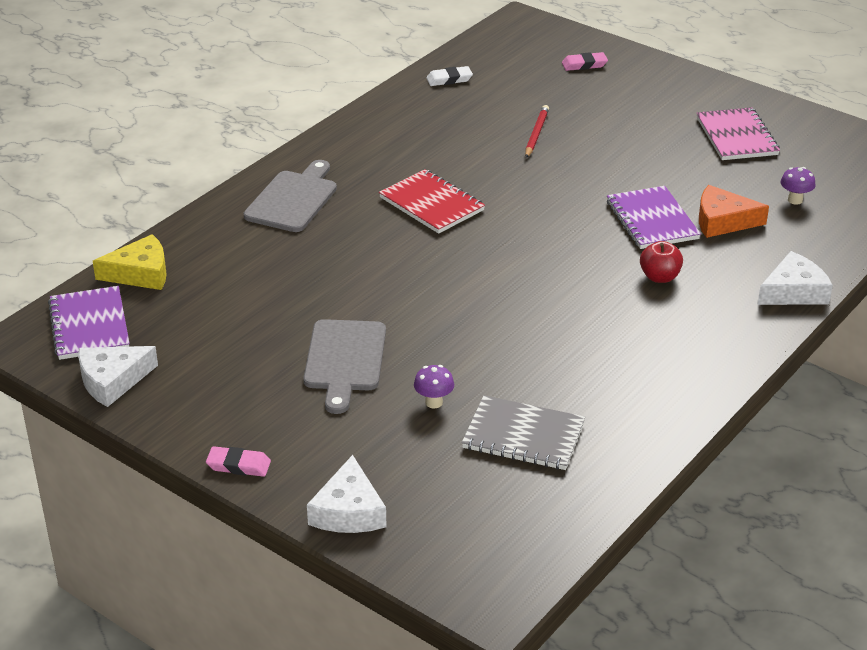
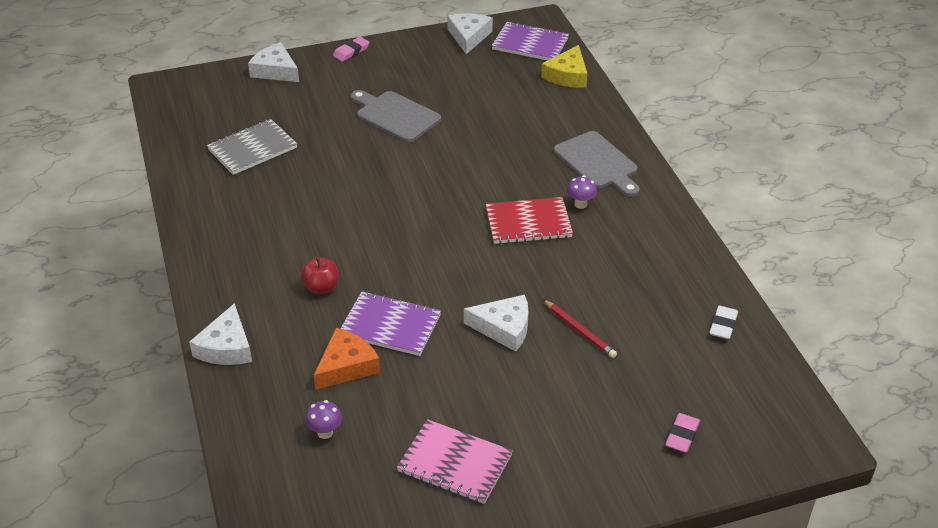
camera: 125 degrees right, 5 degrees up
purple mushroom [414,365,454,409] -> purple mushroom moved to [567,176,597,209]
none -> white cheese [464,295,528,352]

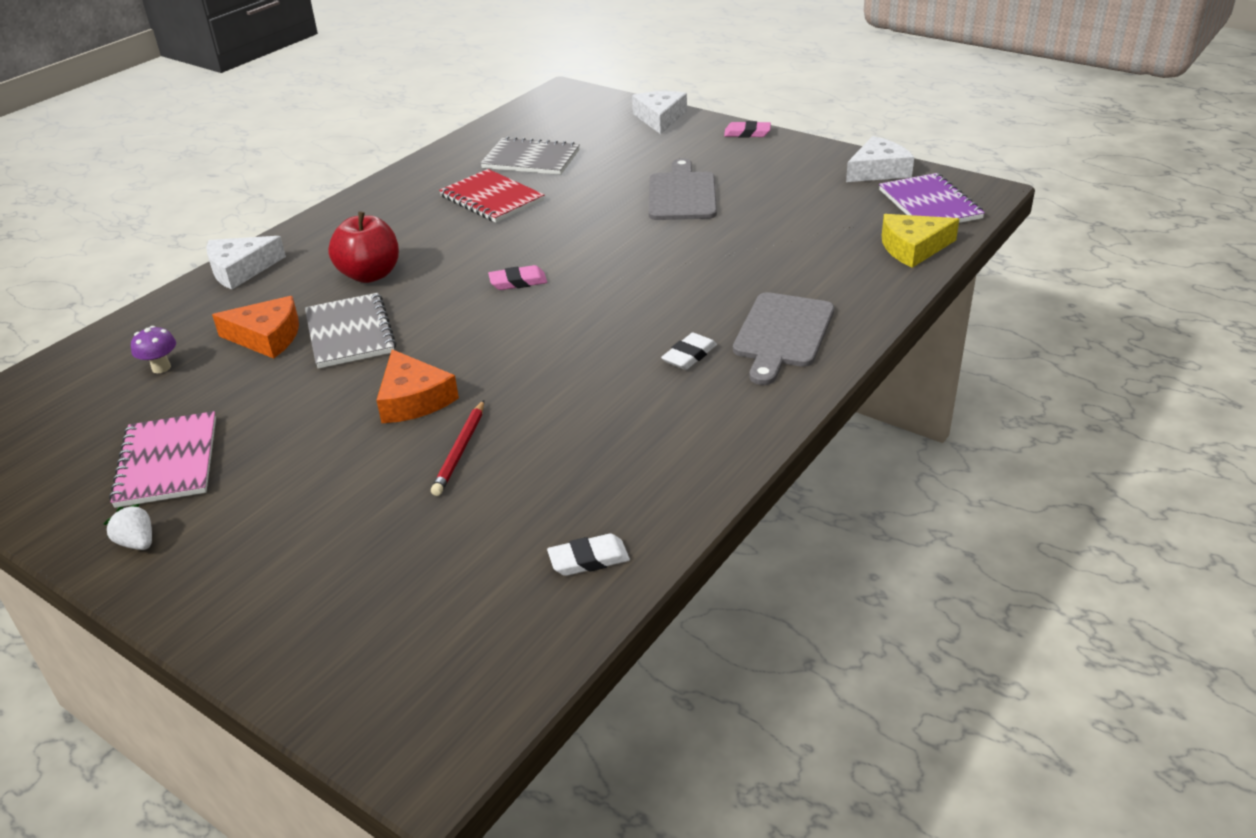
camera: 55 degrees right, 5 degrees down
red apple [301,257,339,294] -> red apple [328,212,399,283], size x1.52
purple notebook [340,291,441,356] -> grey notebook [305,293,396,369]
white cheese [464,295,528,352] -> orange cheese [376,349,459,423]
red notebook [486,197,573,244] -> red notebook moved to [439,169,544,223]
purple mushroom [567,176,597,209] -> white eraser [661,333,717,370]
pink eraser [665,413,700,453] -> pink eraser moved to [488,265,547,290]
none -> white strawberry [104,504,152,550]

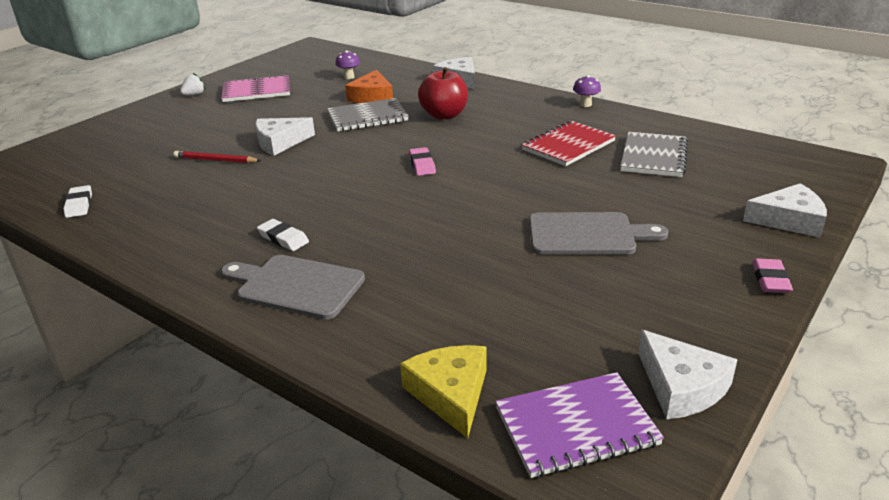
camera: 90 degrees right, 5 degrees down
orange cheese [376,349,459,423] -> white cheese [255,117,315,156]
none -> purple mushroom [573,75,601,107]

